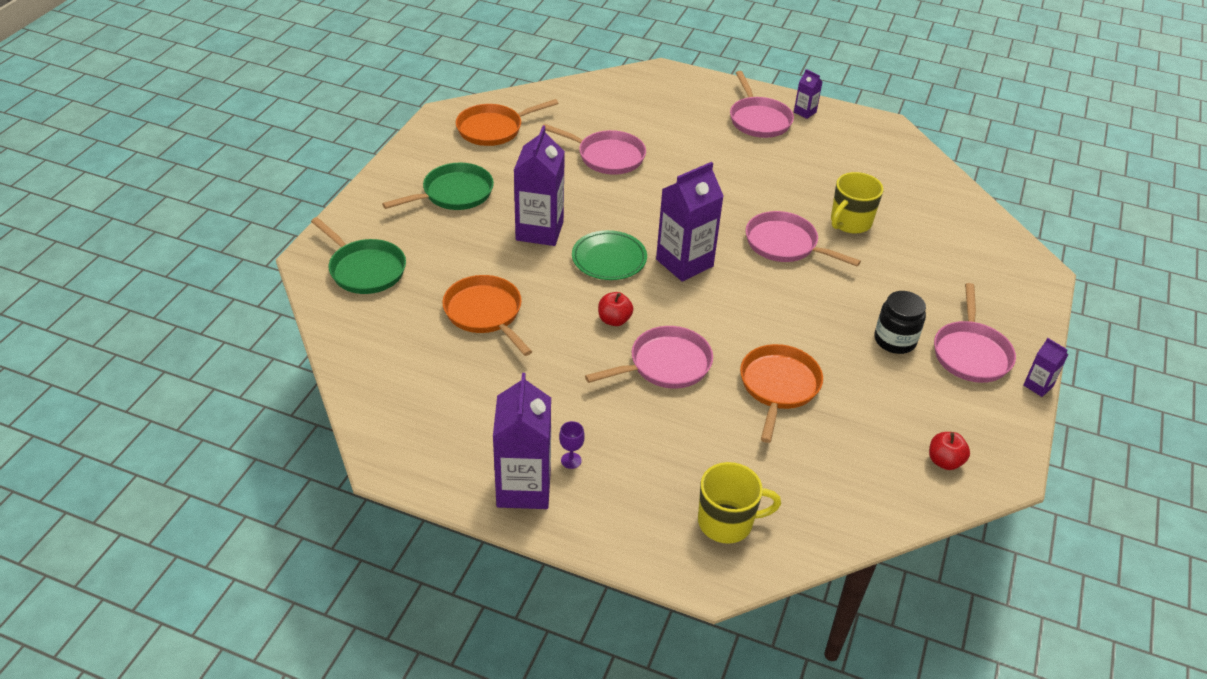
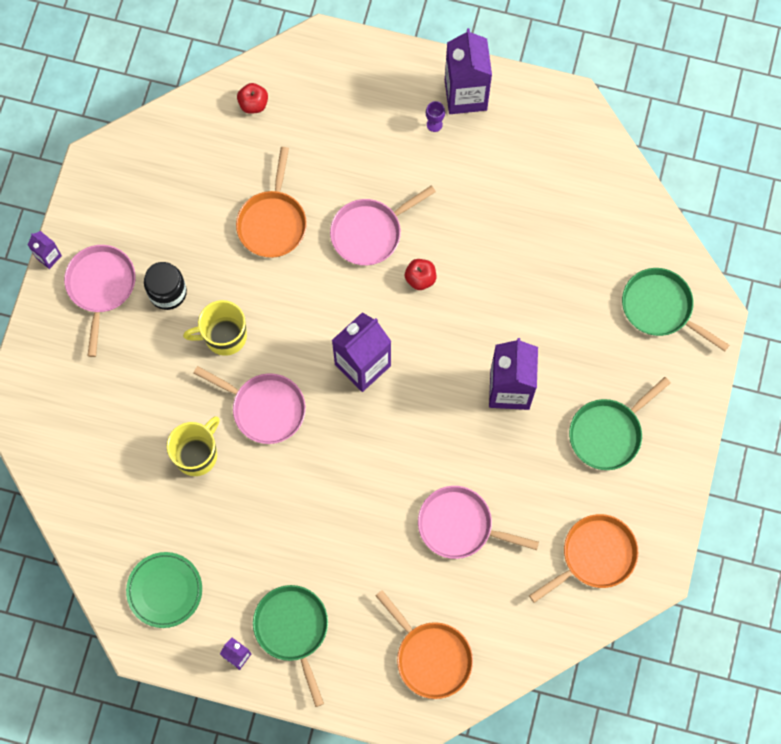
camera: 175 degrees right, 30 degrees up
orange pan [442,275,532,356] -> orange pan moved to [375,590,473,699]
green plate [572,230,647,280] -> green plate moved to [126,552,202,628]
yellow mug [698,462,781,544] -> yellow mug moved to [183,300,247,356]
pink pan [730,71,794,138] -> green pan [253,585,328,707]
red apple [929,432,970,470] -> red apple moved to [237,83,268,114]

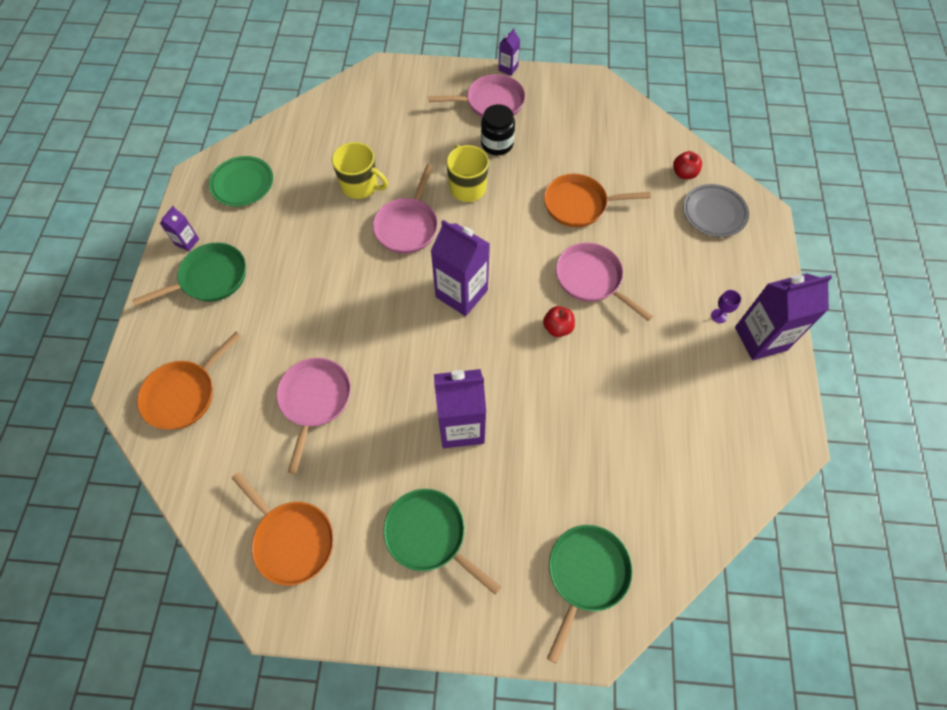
camera: 80 degrees right, 10 degrees down
none -> grey plate [683,184,749,237]

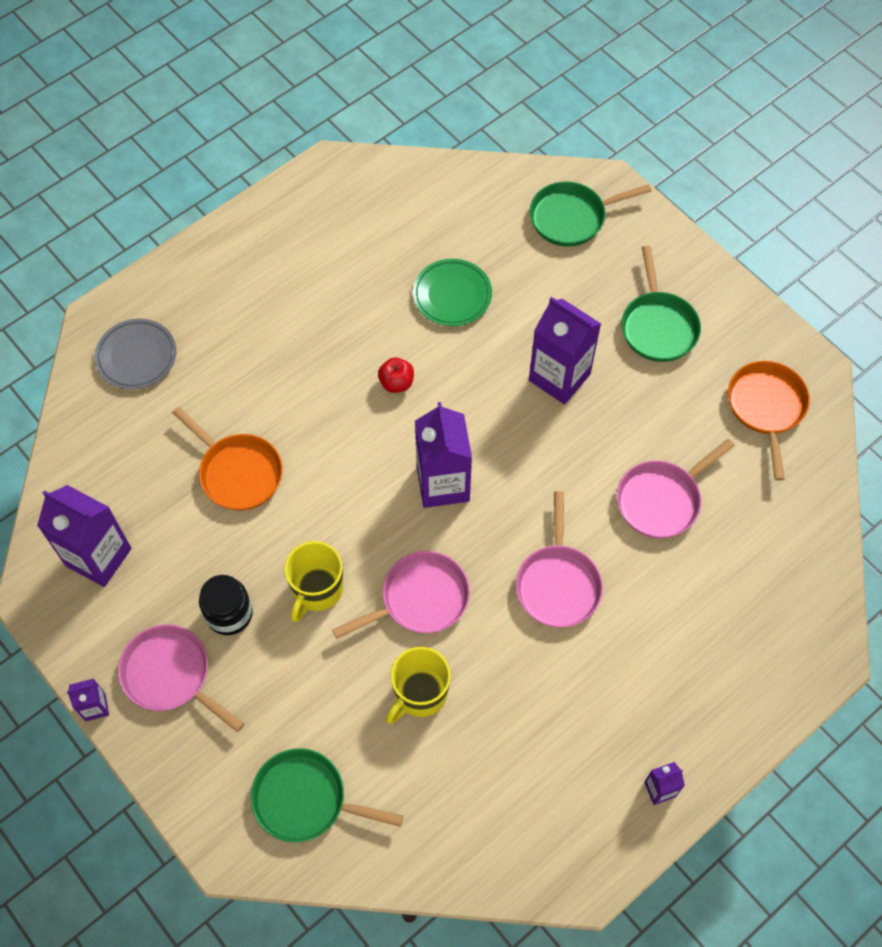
camera: 135 degrees left, 0 degrees up
green pan [132,243,246,306] -> green pan moved to [251,748,403,842]
orange pan [137,332,242,430] -> none
green plate [209,156,273,207] -> green plate moved to [413,259,492,326]
yellow mug [332,142,388,199] -> yellow mug turned 120 degrees counterclockwise [386,647,451,724]
pink pan [556,243,653,321] -> pink pan moved to [516,491,603,628]
red apple [673,151,702,179] -> none
purple goblet [711,290,741,323] -> none
purple carton [735,273,832,360] -> purple carton moved to [37,485,132,587]

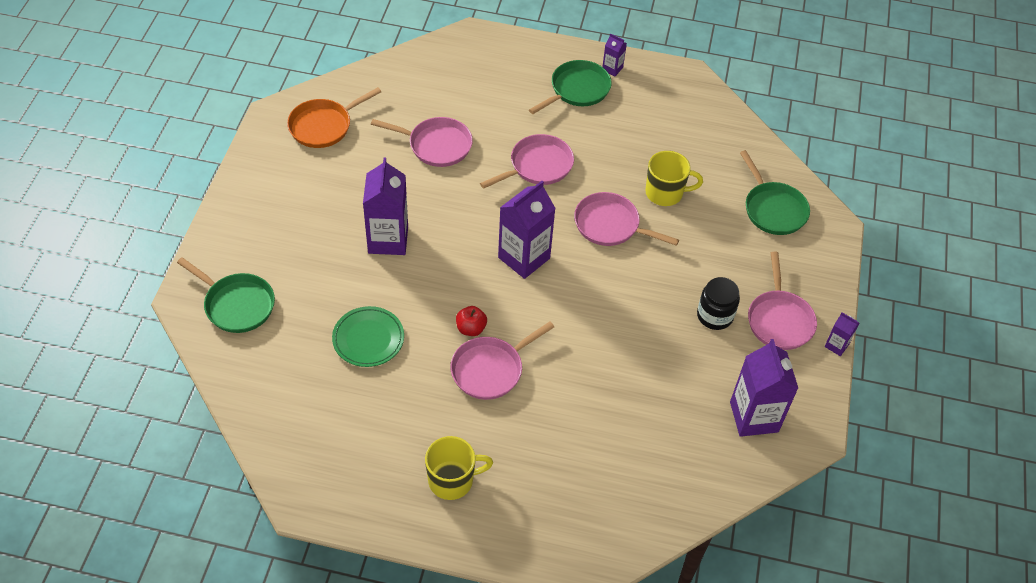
camera: 130 degrees left, 10 degrees down
grey plate [95,319,176,389] -> none
orange pan [172,407,283,510] -> none
yellow mug [284,541,343,622] -> yellow mug moved to [425,436,493,500]
green pan [622,246,701,362] -> green pan moved to [529,60,612,114]
none -> pink pan [451,321,554,400]

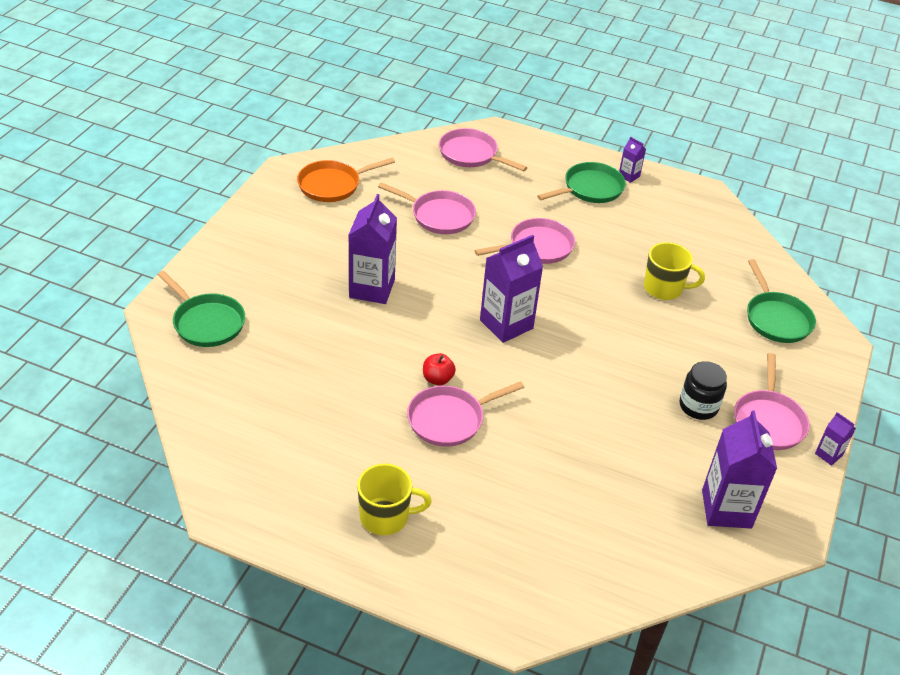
camera: 10 degrees right, 10 degrees down
green plate [332,306,404,367] -> none
pink pan [574,192,679,246] -> pink pan moved to [439,128,527,171]

